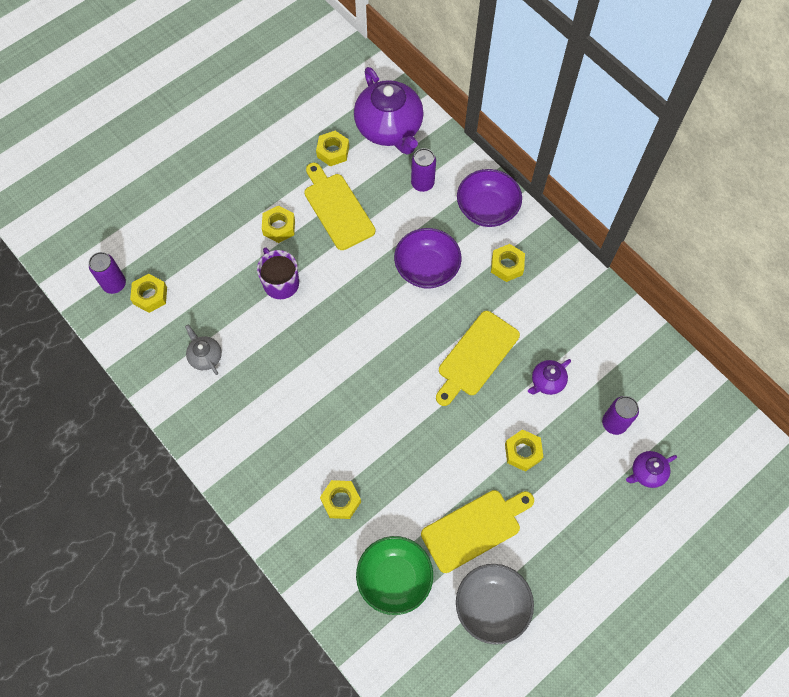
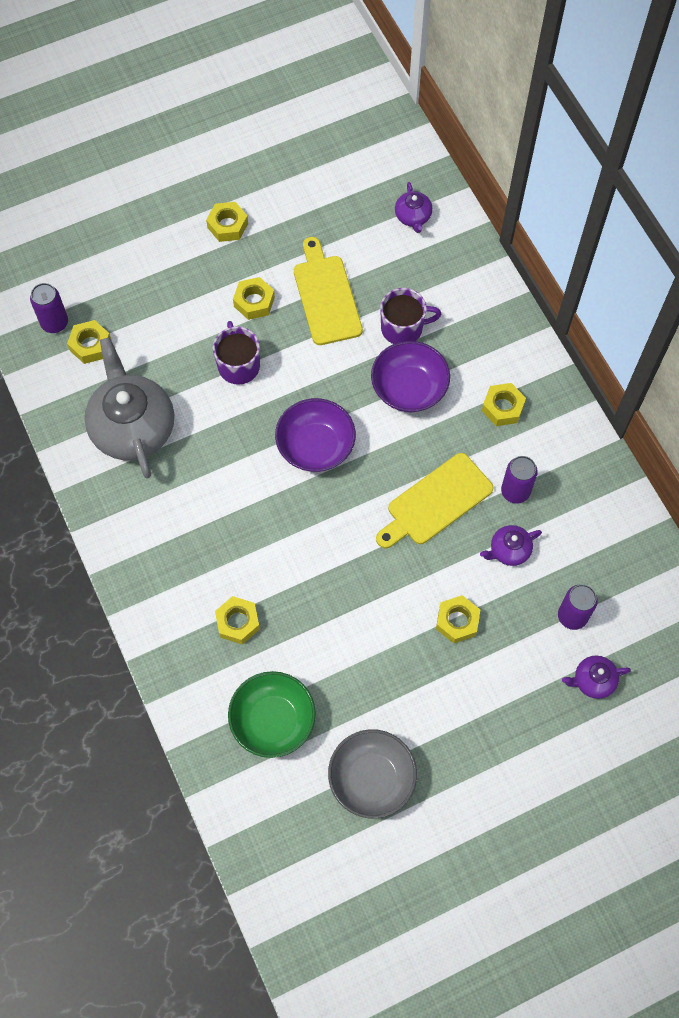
camera: 15 degrees right, 0 degrees up
grey teapot [185,325,222,375] -> grey teapot [84,337,174,478], size x2.18
yellow nut [316,131,349,166] -> yellow nut moved to [206,202,248,242]
purple teapot [354,67,424,155] -> purple teapot [395,182,433,233], size x0.46
purple can [411,148,436,192] -> purple can moved to [501,456,538,504]
yellow cutting board [421,490,534,573] -> none
purple bowl [457,169,522,227] -> purple bowl moved to [275,398,356,472]
none -> purple mug [380,288,441,344]

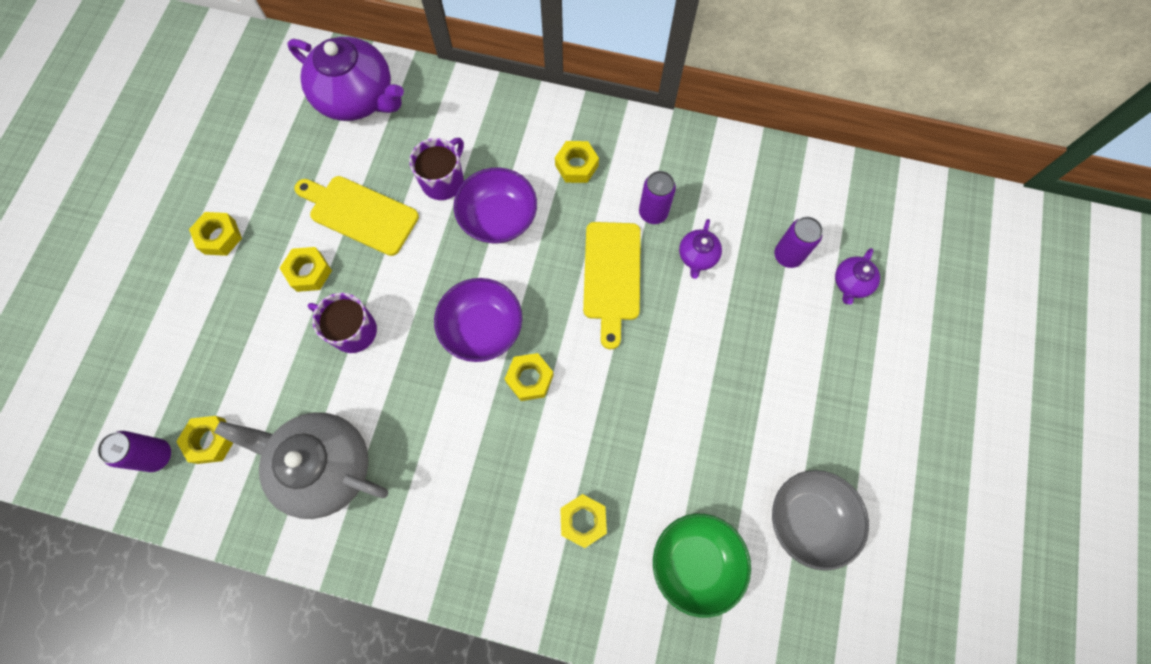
camera: 50 degrees left, 5 degrees up
purple teapot [395,182,433,233] -> purple teapot [288,37,404,121], size x2.18
yellow nut [436,595,480,644] -> yellow nut moved to [505,353,554,401]

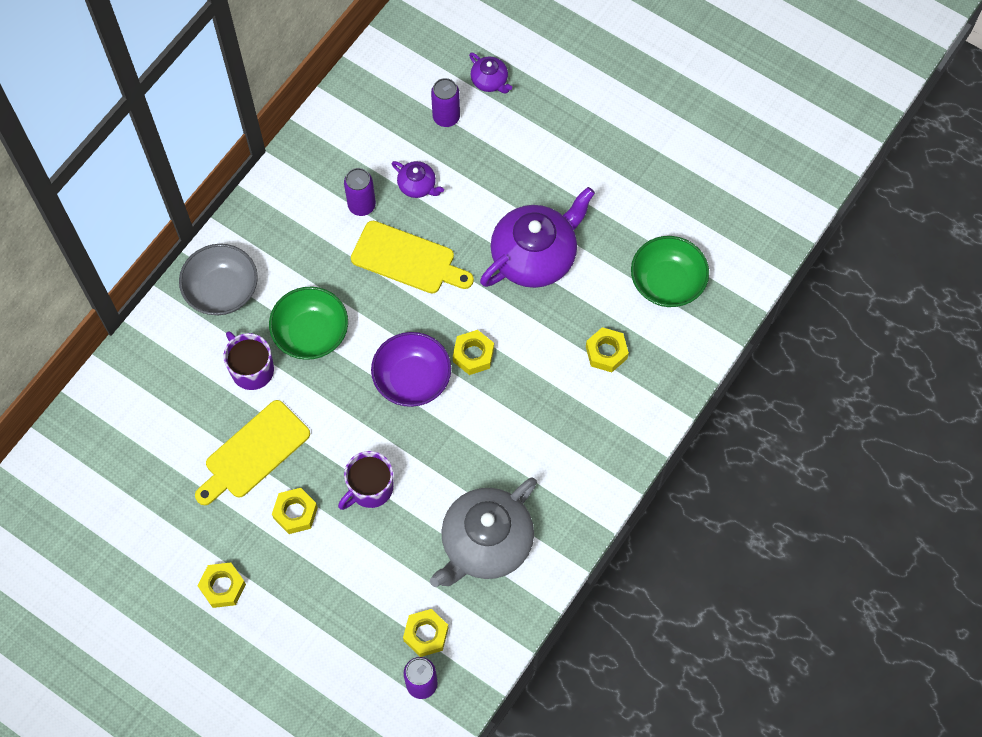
camera: 70 degrees left, 5 degrees down
purple teapot [288,37,404,121] -> purple teapot moved to [480,187,595,288]
purple bowl [454,168,537,243] -> green bowl [269,287,348,360]
yellow nut [555,141,599,183] -> none
grey bowl [772,470,869,571] -> grey bowl moved to [179,244,258,315]

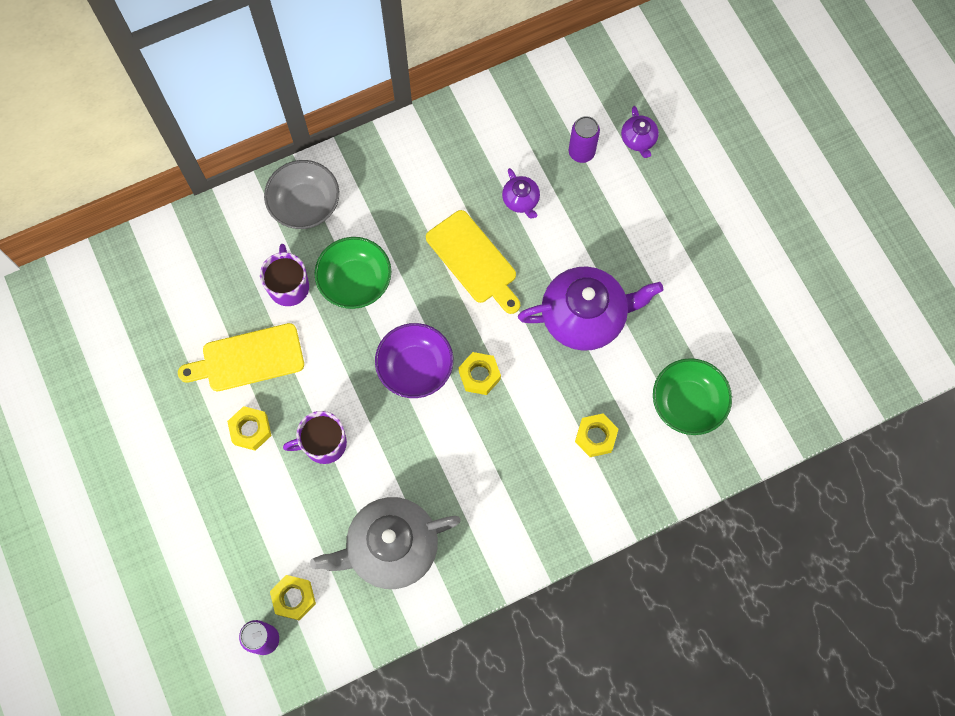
camera: 30 degrees right, 5 degrees up
yellow nut [198,562,246,608] -> none
purple can [344,168,376,216] -> none

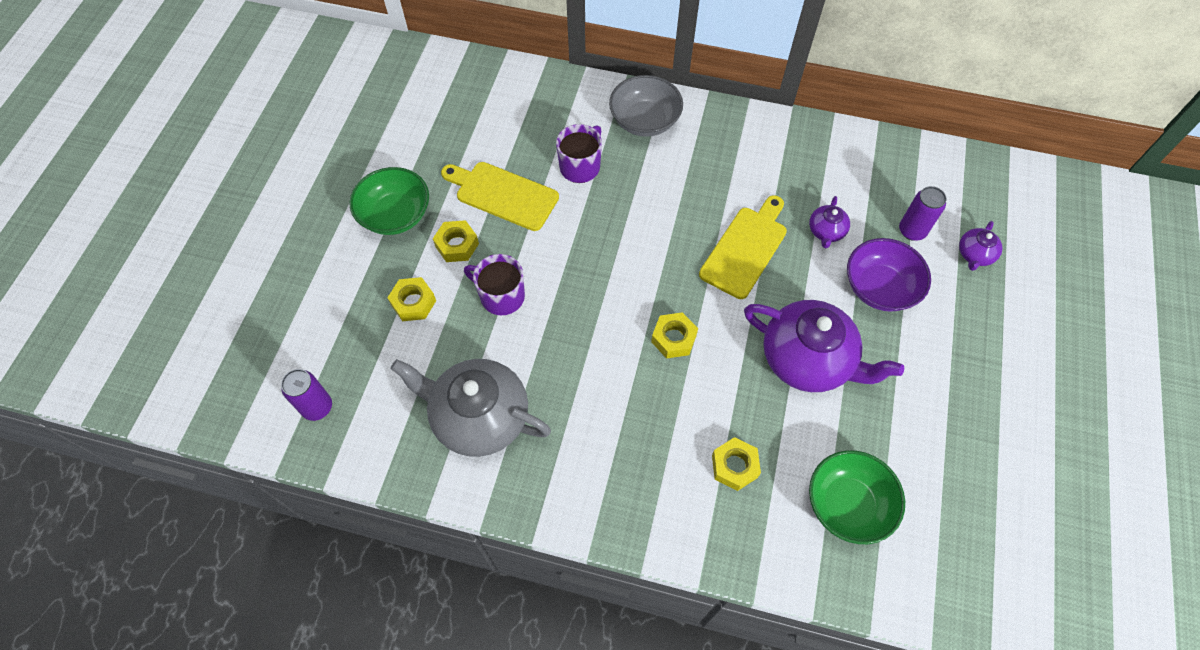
camera: 40 degrees right, 10 degrees down
yellow nut [270,575,316,621] -> yellow nut moved to [387,277,436,321]
green bowl [314,237,391,309] -> green bowl moved to [349,167,429,235]
purple bowl [375,323,453,398] -> purple bowl moved to [847,238,931,312]
yellow cutting board [426,210,520,314] -> yellow cutting board turned 150 degrees counterclockwise [699,195,787,299]

